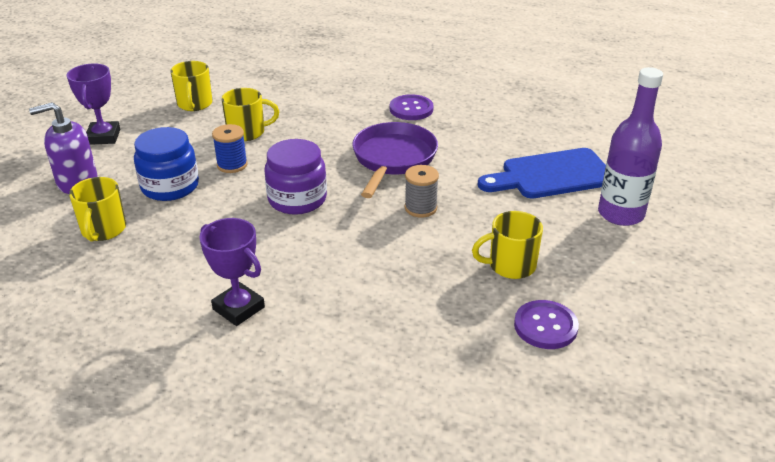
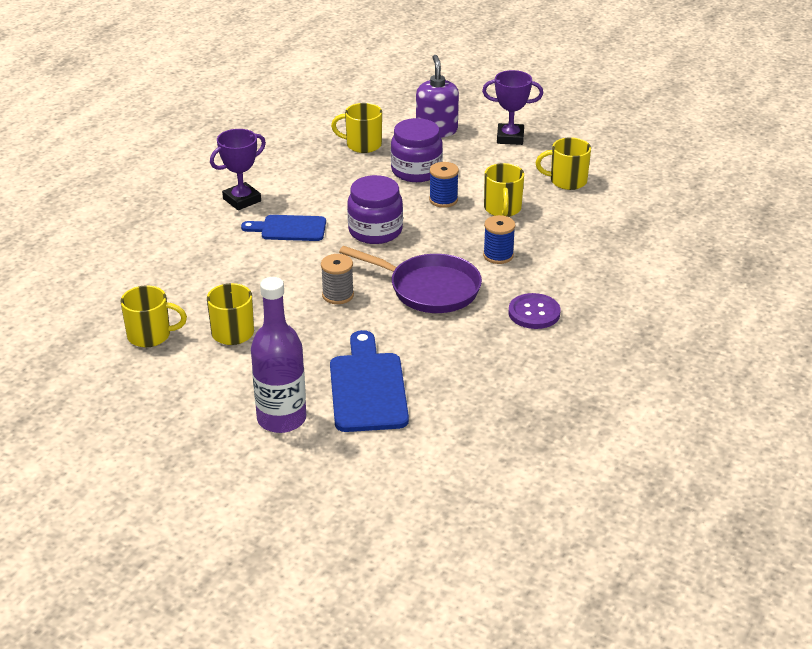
camera: 100 degrees right, 0 degrees up
blue jar [134,127,199,201] -> purple jar [391,118,443,182]
purple button [514,300,579,349] -> yellow mug [121,285,187,347]
none -> blue cutting board [241,215,326,241]
none -> blue spool [483,215,515,264]

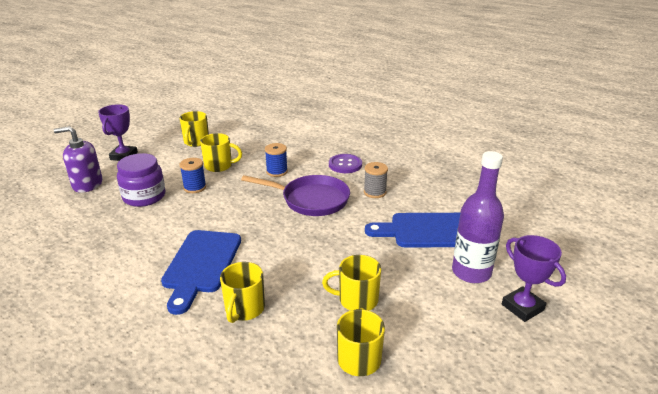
camera: 85 degrees left, 5 degrees down
purple trophy [210,129,266,210] -> purple trophy moved to [502,235,566,322]
blue cutting board [241,215,326,241] -> blue cutting board [161,230,241,315], size x1.54
grey spool [321,254,354,304] -> grey spool moved to [364,162,388,198]
yellow mug [331,103,382,153] -> yellow mug moved to [220,262,265,323]
purple pan [339,246,482,313] -> purple pan turned 75 degrees clockwise [241,175,350,216]
purple jar [347,175,403,244] -> none

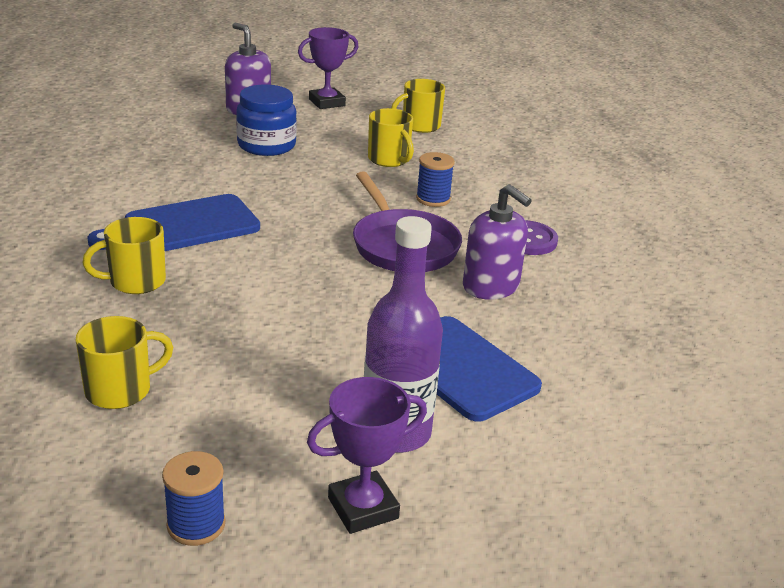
camera: 50 degrees right, 0 degrees up
purple jar [117,153,165,207] -> blue jar [236,84,297,156]
blue spool [180,158,206,193] -> blue spool moved to [162,451,225,546]
yellow mug [322,255,381,311] -> none
grey spool [364,162,388,198] -> purple soap dispenser [463,184,532,300]
purple trophy [502,235,566,322] -> purple trophy turned 45 degrees clockwise [307,377,427,534]

